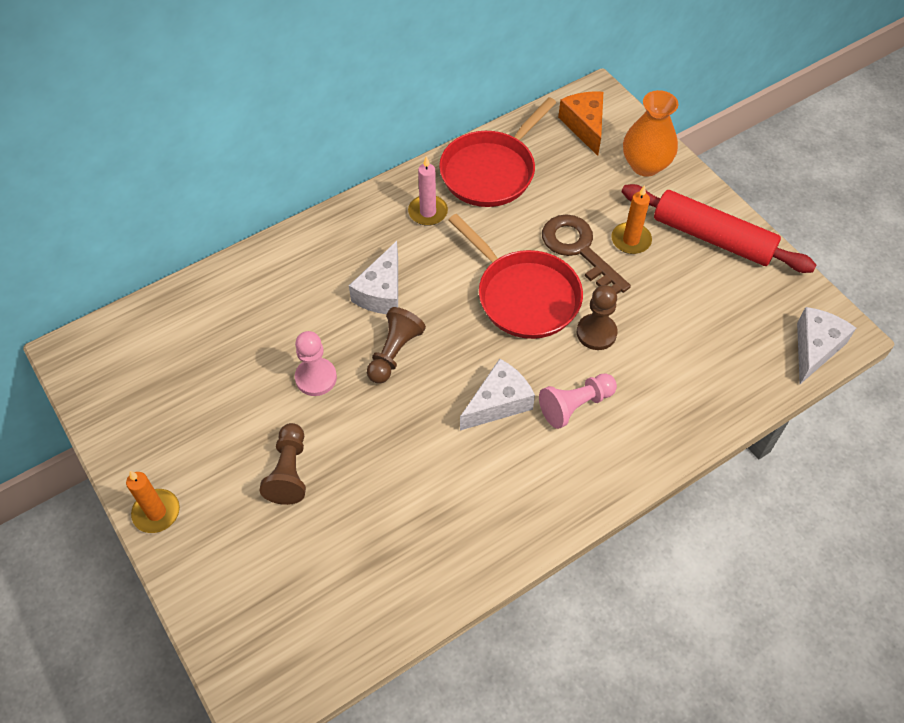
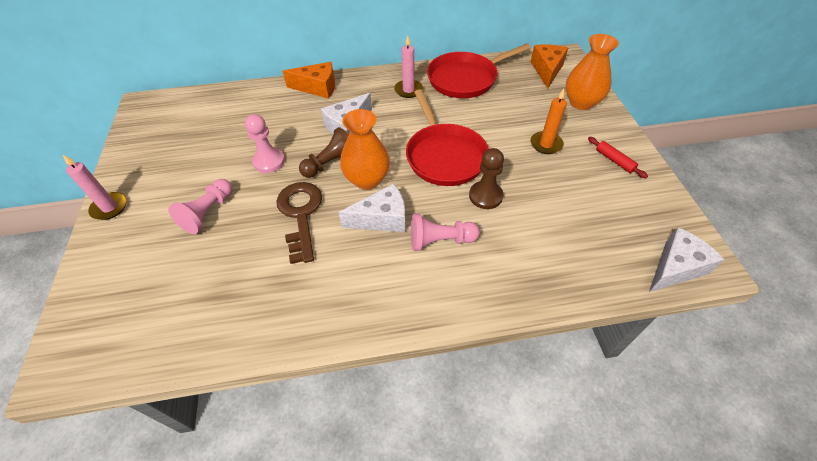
camera: 25 degrees right, 5 degrees down
orange candle [126,471,180,533] -> pink candle [63,155,127,220]
brown pawn [259,423,306,505] -> pink pawn [168,179,233,234]
brown key [542,214,631,294] -> brown key moved to [276,182,322,264]
red rolling pin [622,184,816,273] -> red rolling pin [588,137,648,178], size x0.42
none -> orange cheese [282,62,335,99]
none -> orange vase [340,109,390,190]

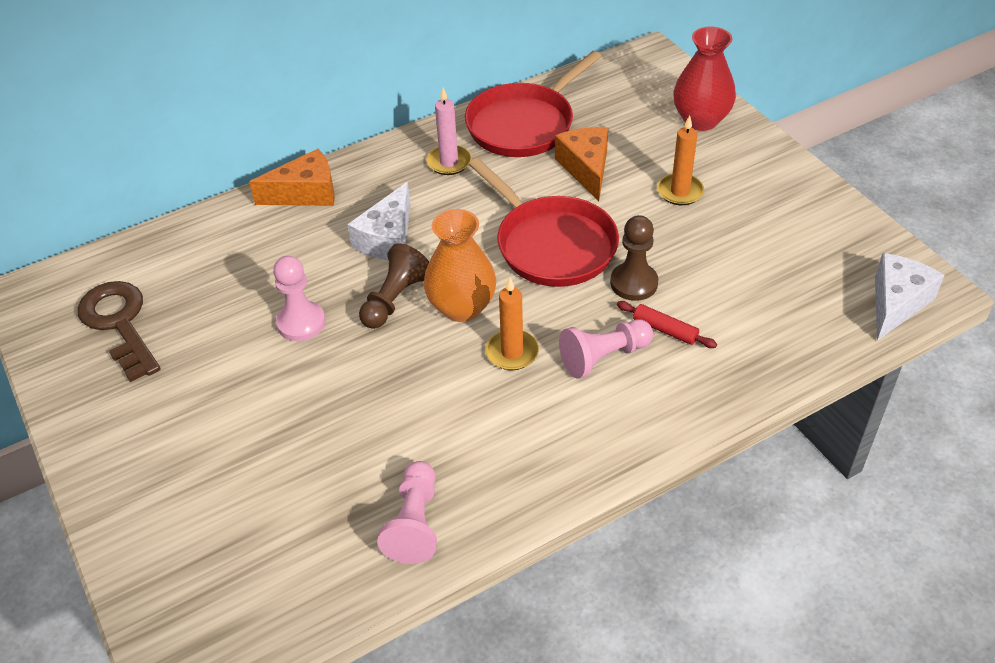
camera: 20 degrees left, 5 degrees down
pink candle [63,155,127,220] -> none
pink pawn [168,179,233,234] -> pink pawn moved to [377,461,437,564]
brown key [276,182,322,264] -> brown key moved to [78,281,160,382]
white cheese [338,184,406,232] -> orange candle [486,278,539,370]
orange cheese [531,44,568,89] -> orange cheese moved to [555,127,608,201]
orange vase [566,34,619,110] -> red vase [673,26,736,131]
red rolling pin [588,137,648,178] -> red rolling pin moved to [617,301,717,348]

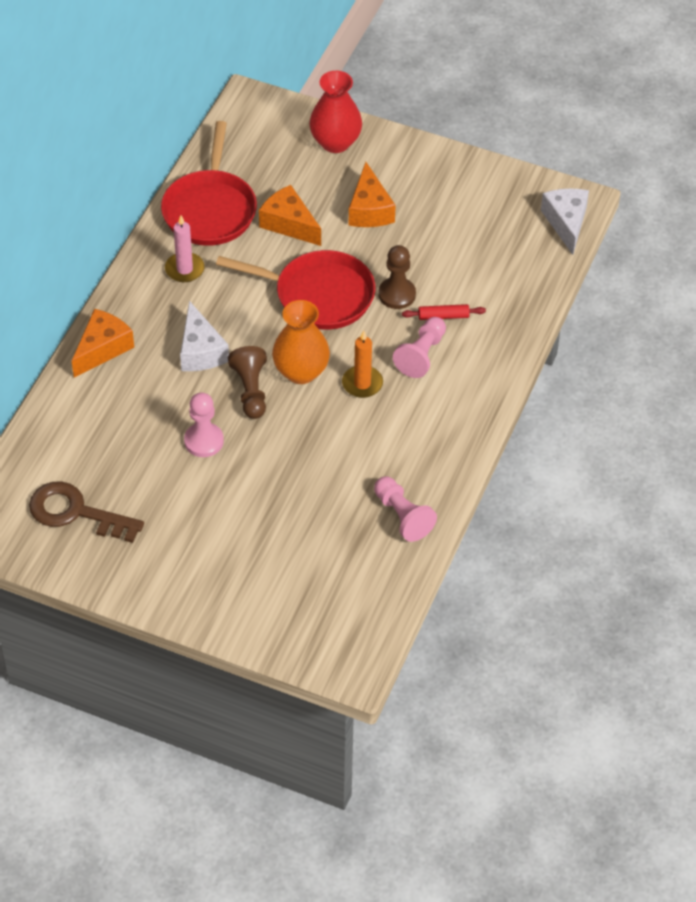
camera: 40 degrees left, 5 degrees up
orange candle [657,115,704,205] -> orange cheese [349,162,396,227]

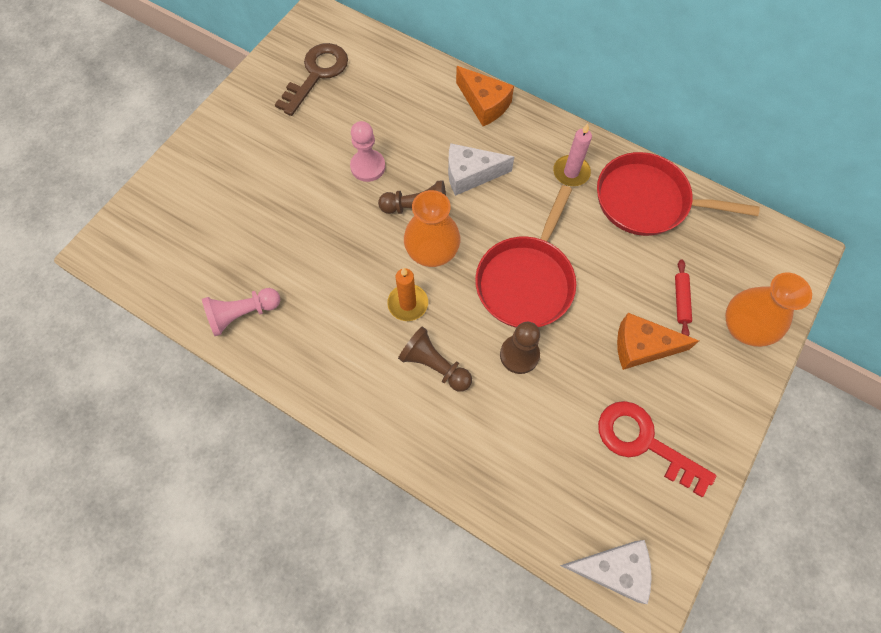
camera: 100 degrees right, 15 degrees up
orange cheese [259,185,321,246] -> none
red vase [309,71,362,153] -> orange vase [725,272,812,347]
pink pawn [393,317,446,378] -> brown pawn [398,326,472,392]
red rolling pin [402,304,486,320] -> red rolling pin moved to [675,259,692,336]
none -> red key [598,401,716,497]

